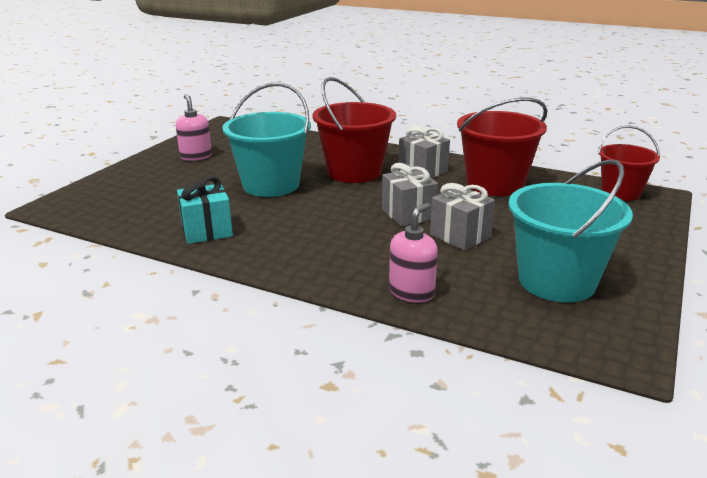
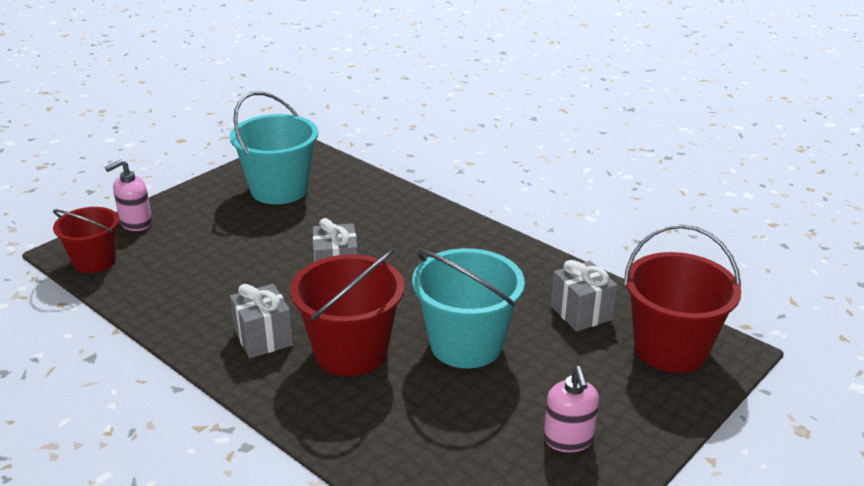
camera: 165 degrees left, 5 degrees up
turquoise gift [177,176,233,244] -> none
pink soap dispenser [389,203,438,303] -> pink soap dispenser moved to [105,159,152,231]
grey gift [430,183,495,250] -> grey gift moved to [551,260,618,331]
red bucket [457,98,547,196] -> red bucket moved to [624,224,741,373]

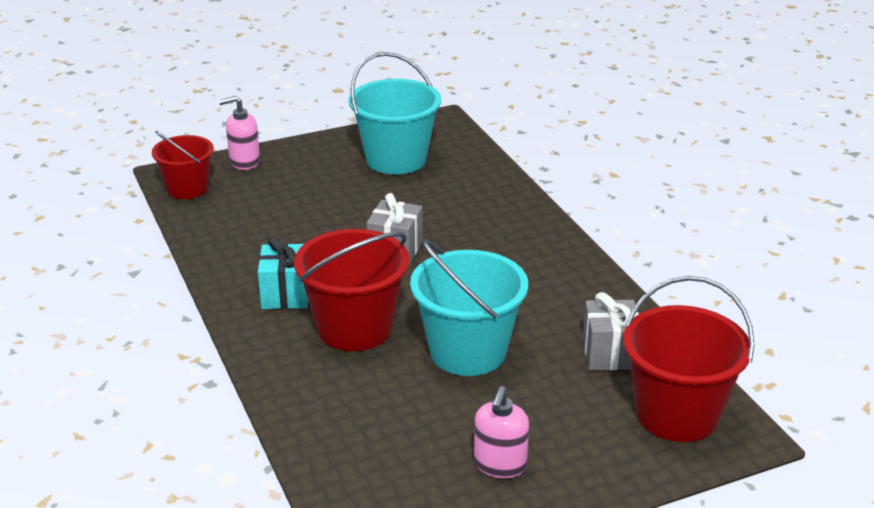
camera: 25 degrees right, 0 degrees up
grey gift [230,284,293,358] -> turquoise gift [258,236,308,309]

